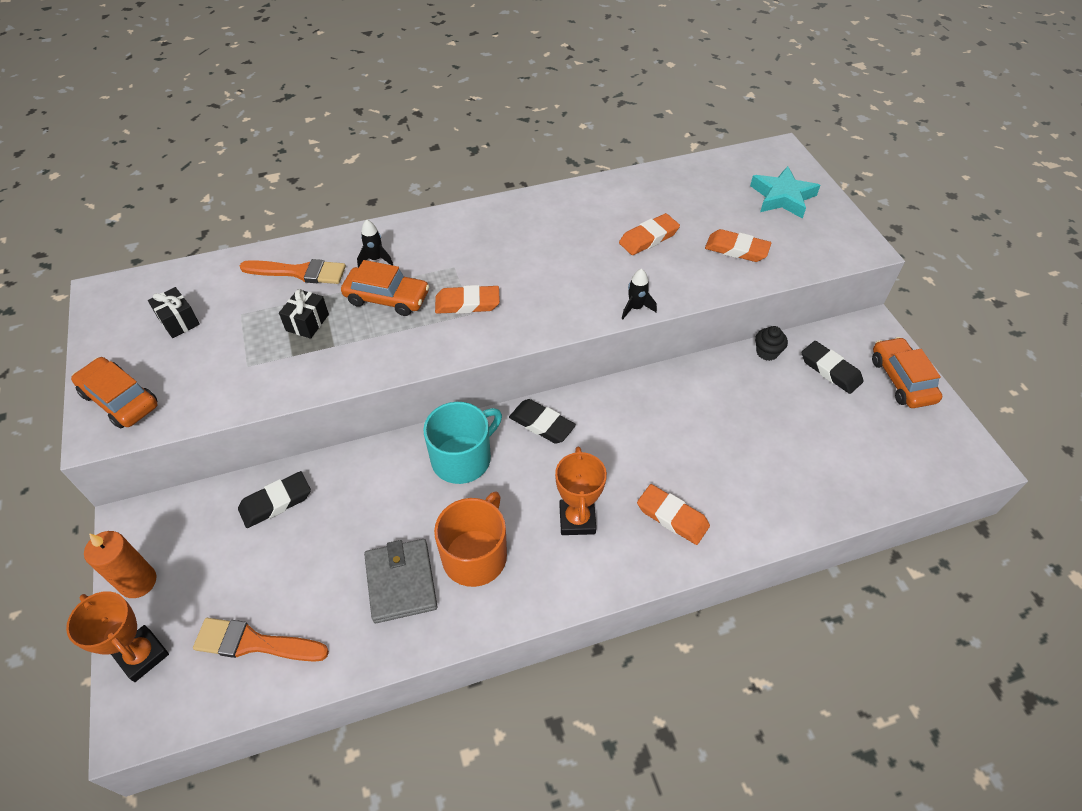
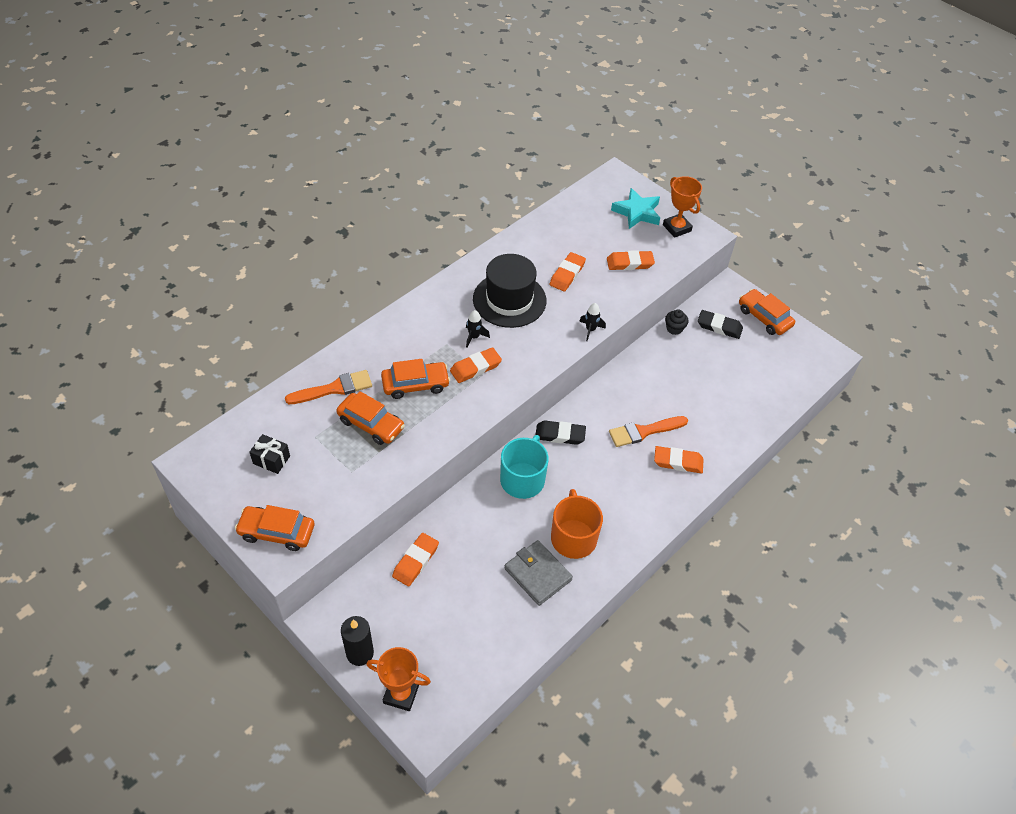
camera: 30 degrees left, 0 degrees up
orange candle [84,531,156,598] -> black candle [341,616,374,666]
orange brush [193,618,329,662] -> orange brush moved to [609,416,688,447]
black eraser [238,471,311,528] -> orange eraser [392,533,439,586]
black gift [279,289,329,339] -> orange car [336,391,405,445]
black rocket [357,220,393,268] -> black rocket moved to [466,310,490,348]
orange trophy [555,447,607,535] -> orange trophy moved to [663,176,702,238]
none -> black hat [473,254,546,328]

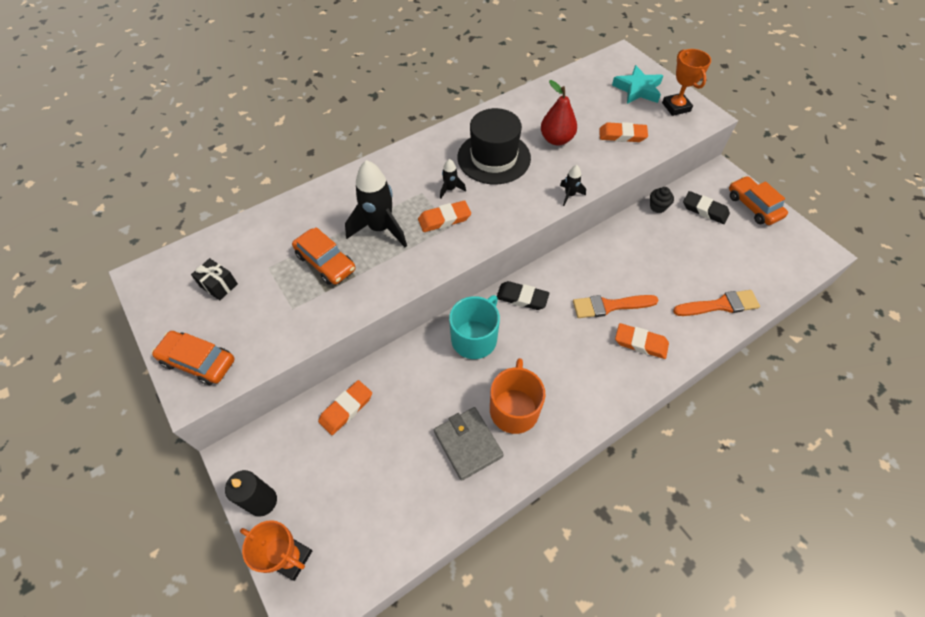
camera: 15 degrees right, 5 degrees up
orange brush [285,370,372,404] -> orange brush moved to [673,290,760,316]
orange car [381,359,450,399] -> black rocket [345,160,407,247]
orange eraser [550,252,586,292] -> red pear [541,80,577,145]

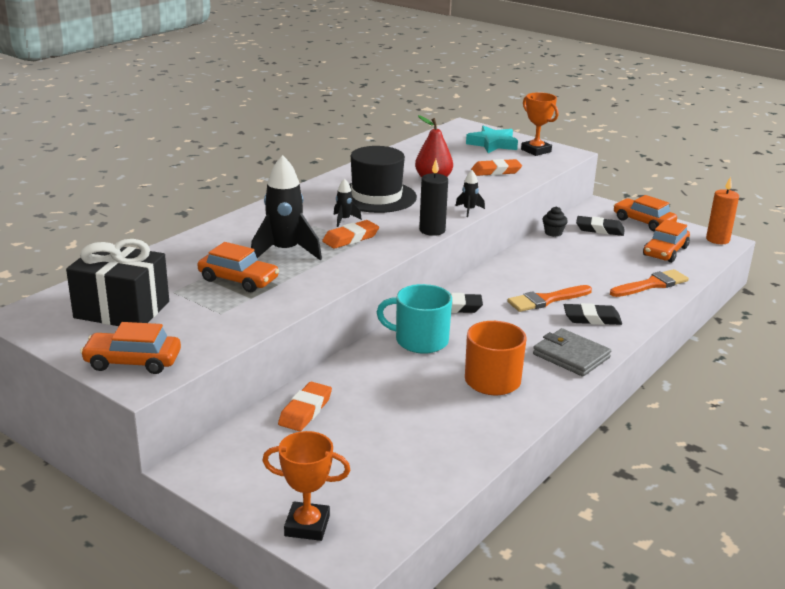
camera: 20 degrees left, 30 degrees down
black gift [191,258,238,300] -> black gift [66,239,169,326], size x2.12
black candle [225,470,277,517] -> black candle moved to [419,159,448,236]
grey wallet [434,407,504,481] -> grey wallet moved to [533,328,611,376]
turquoise mug [449,295,500,359] -> turquoise mug turned 90 degrees counterclockwise [377,284,452,354]
orange eraser [615,323,669,359] -> black eraser [564,303,622,325]
none -> orange car [643,219,690,263]
none -> orange candle [706,177,739,244]

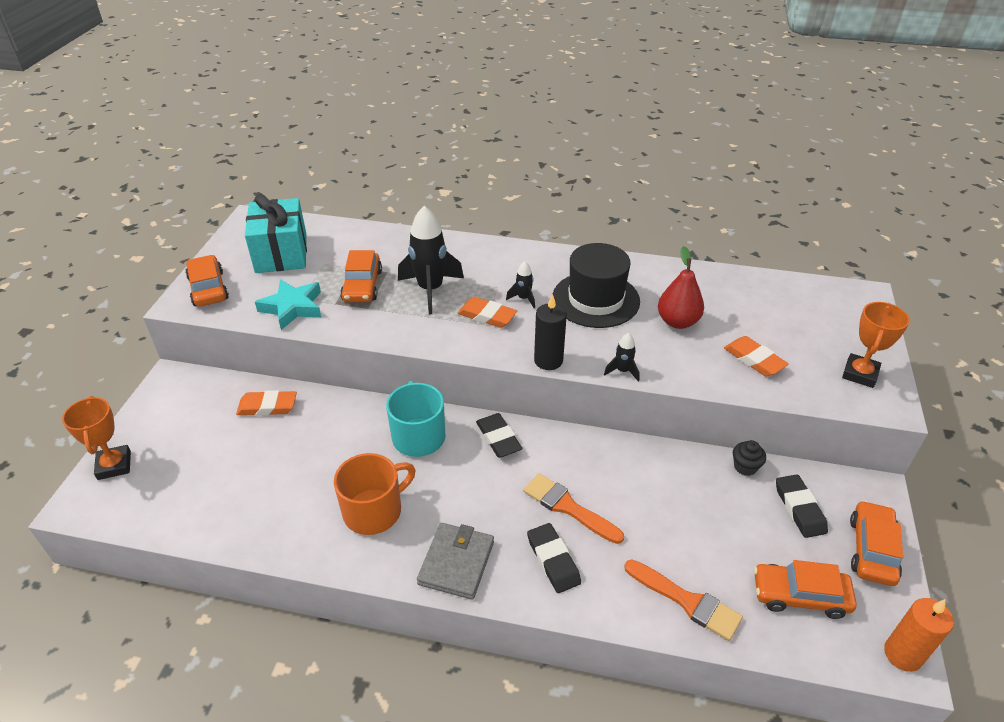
camera: 65 degrees right, 15 degrees up
black gift [66,239,169,326] -> turquoise gift [245,194,307,273]
turquoise star [466,126,518,153] -> turquoise star moved to [255,279,321,330]

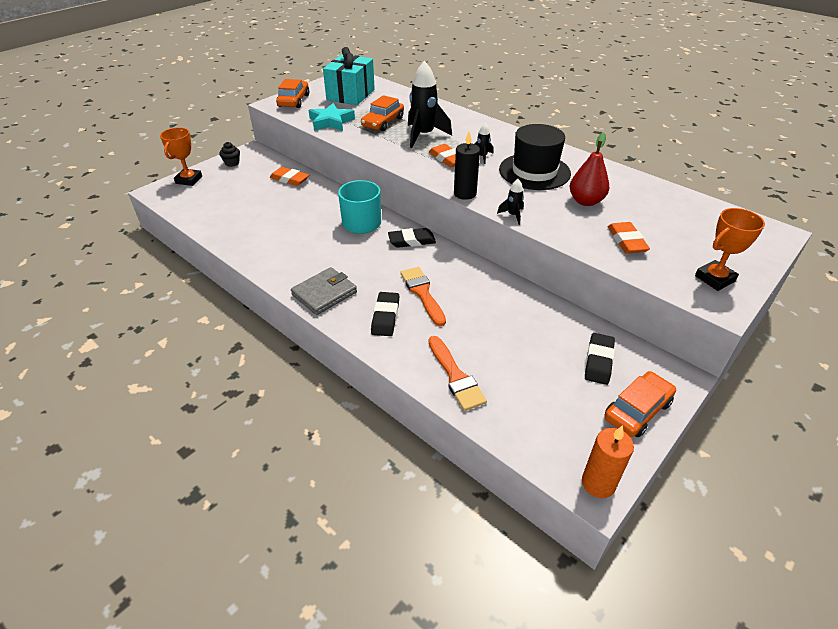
camera: 30 degrees right, 0 degrees up
orange mug [334,453,416,535] -> none
black eraser [476,413,522,458] -> black eraser turned 75 degrees clockwise [388,228,436,248]
black cupcake [733,440,766,476] -> black cupcake moved to [219,142,240,167]
orange car [754,560,857,619] -> none

